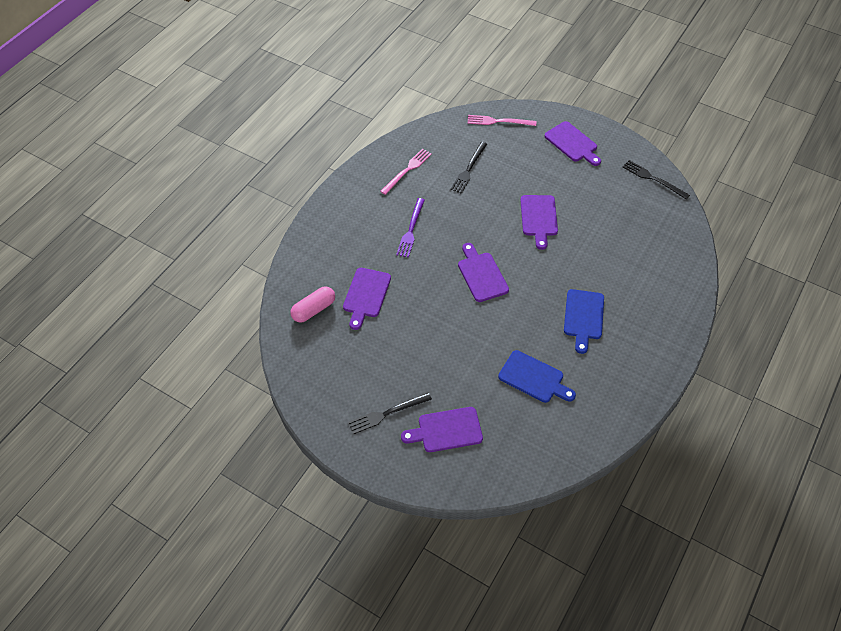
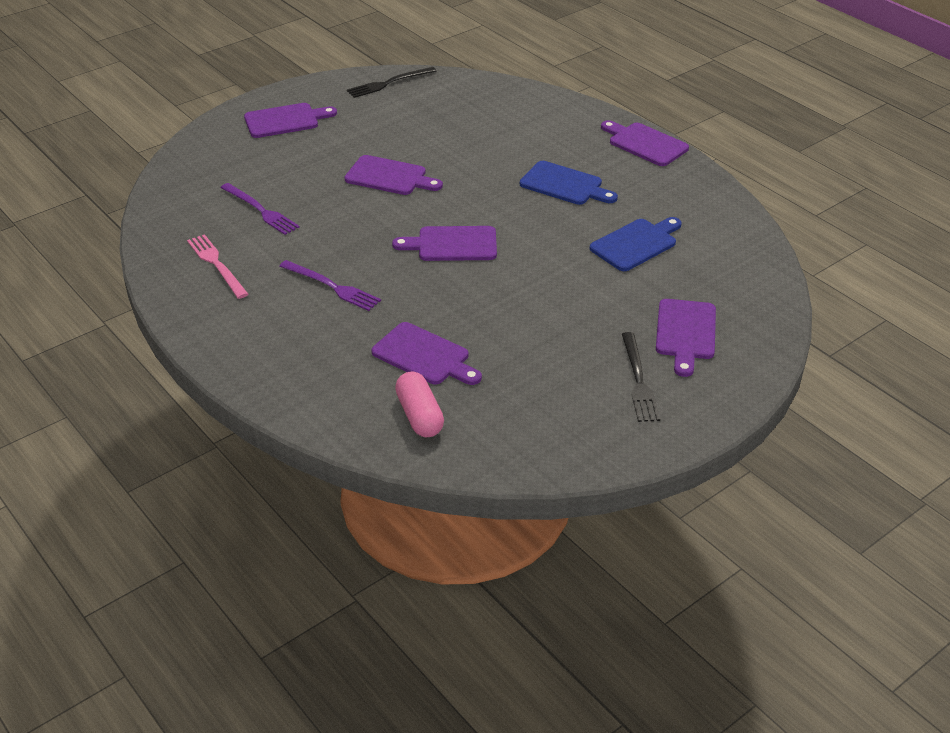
camera: 70 degrees left, 15 degrees down
black fork [450,142,487,194] -> purple fork [221,183,300,235]
pink fork [467,115,536,126] -> none
none -> purple cutting board [601,120,689,166]

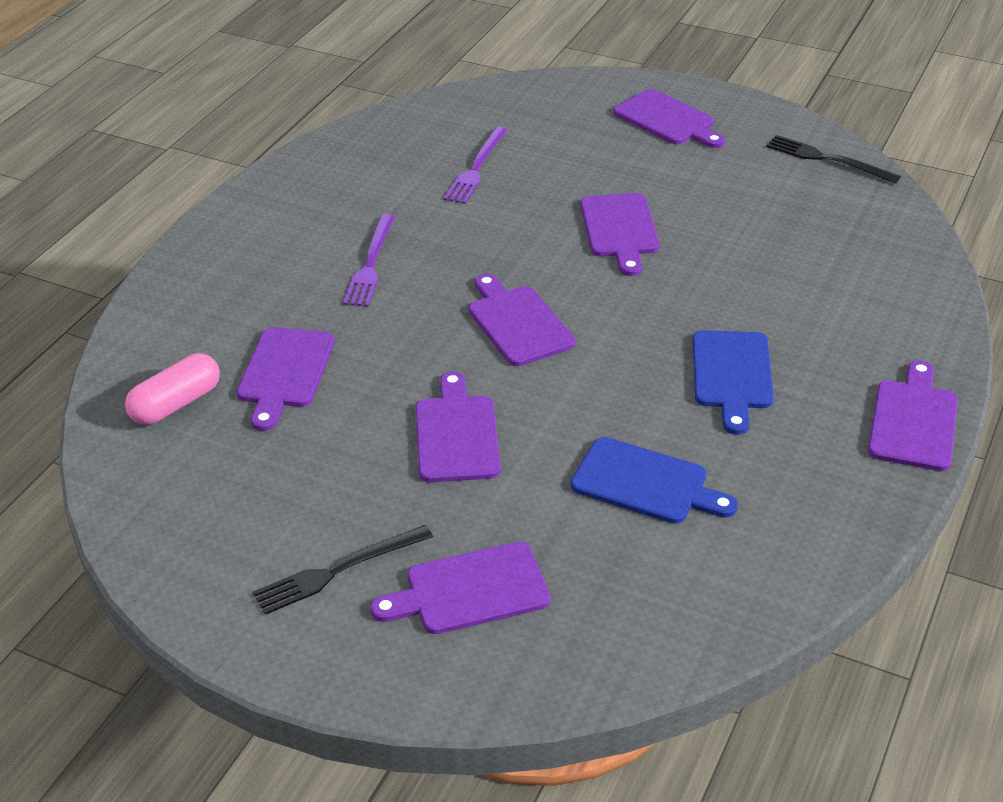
camera: 65 degrees right, 0 degrees up
pink fork [187,234,248,299] -> none
none -> purple cutting board [416,371,501,483]

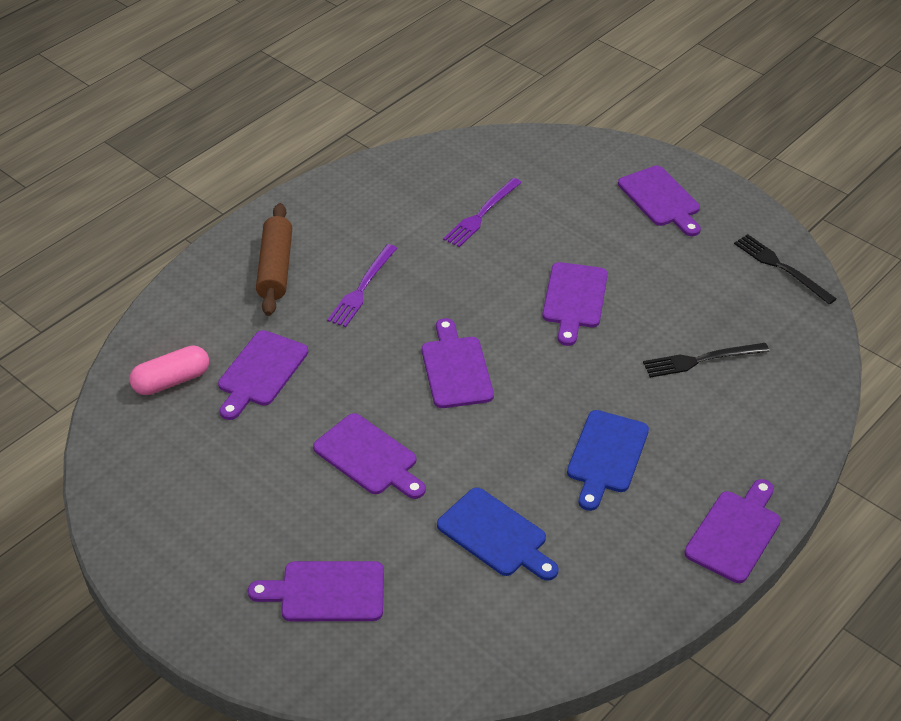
camera: 15 degrees right, 5 degrees up
black fork [253,525,433,615] -> black fork moved to [643,343,770,378]
purple cutting board [416,371,501,483] -> purple cutting board turned 120 degrees clockwise [313,413,426,499]
none -> brown rolling pin [256,203,292,316]

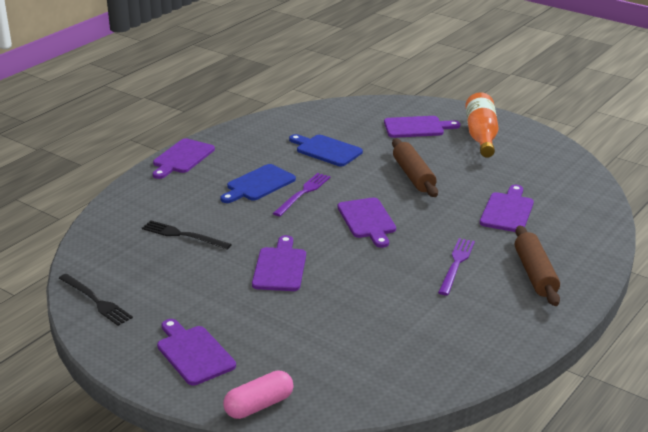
camera: 175 degrees right, 15 degrees down
pink capsule [129,345,209,395] -> pink capsule moved to [223,370,293,419]
purple cutting board [313,413,426,499] -> brown rolling pin [392,138,438,197]
purple fork [443,178,522,247] -> purple fork moved to [273,173,331,216]
blue cutting board [567,410,649,511] -> blue cutting board turned 150 degrees counterclockwise [220,164,296,203]
black fork [643,343,770,378] -> black fork turned 135 degrees counterclockwise [142,220,232,250]
none -> orange bottle [465,93,499,158]

